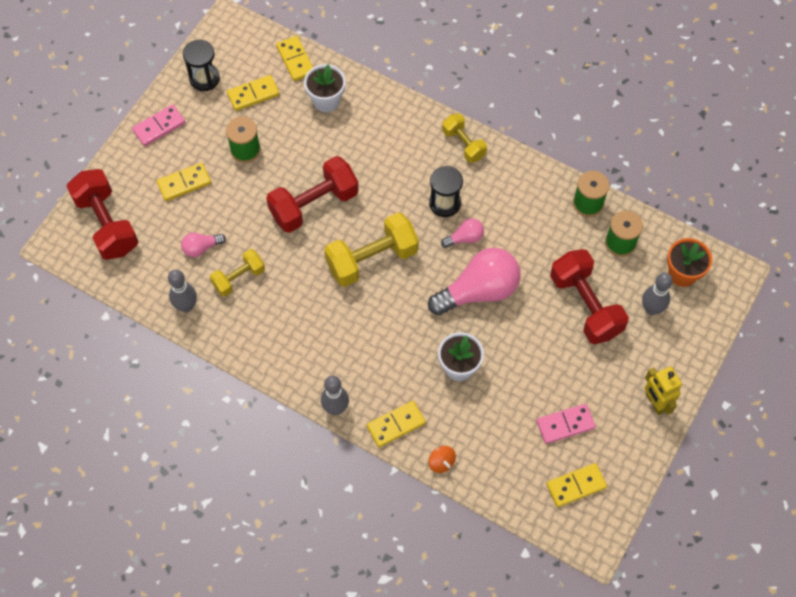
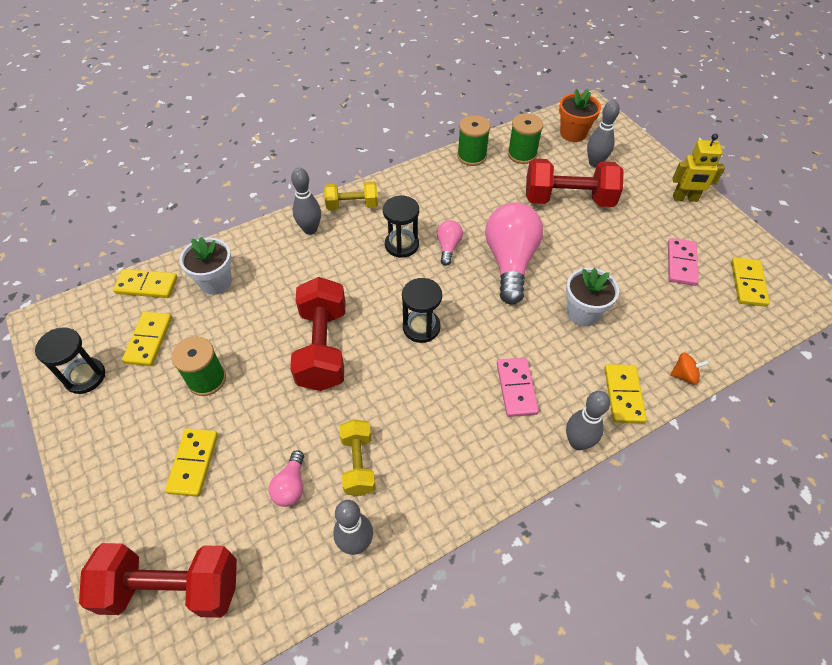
camera: 60 degrees left, 10 degrees down
pink domino [132,104,185,146] -> pink domino moved to [497,357,539,417]
yellow dumbbell [324,212,419,287] -> black hourglass [402,278,442,343]
none -> grey bowling pin [291,168,321,235]

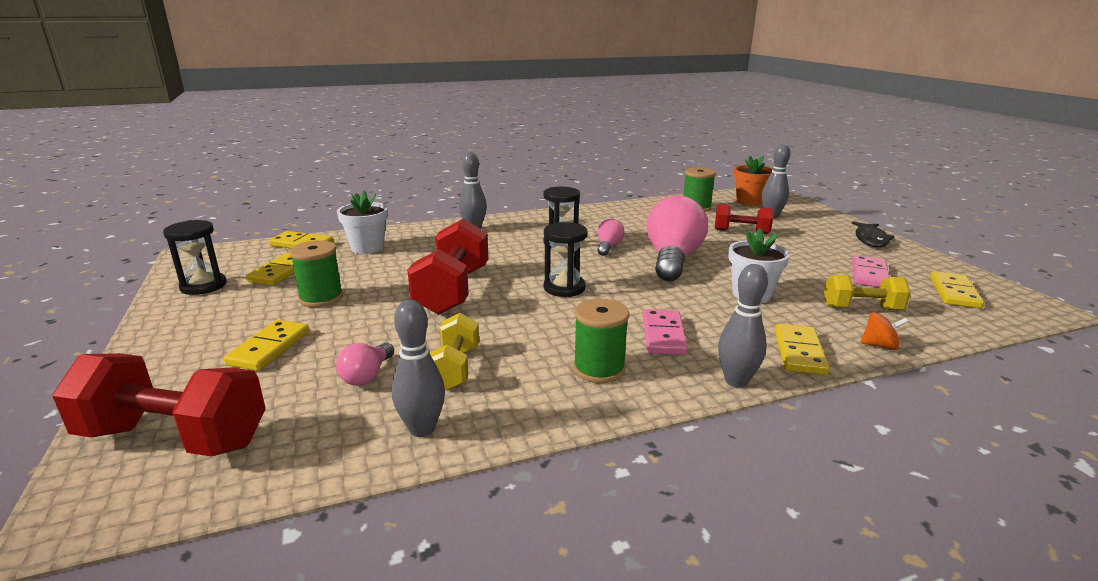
camera: 10 degrees right, 30 degrees down
yellow dumbbell [324,181,378,210] -> yellow dumbbell moved to [824,275,911,310]
green spool [457,115,491,166] -> green spool moved to [573,299,629,383]
red dumbbell [526,159,624,207] -> red dumbbell [715,204,773,234], size x0.59
yellow robot [672,134,725,202] -> black fish [852,221,895,247]

